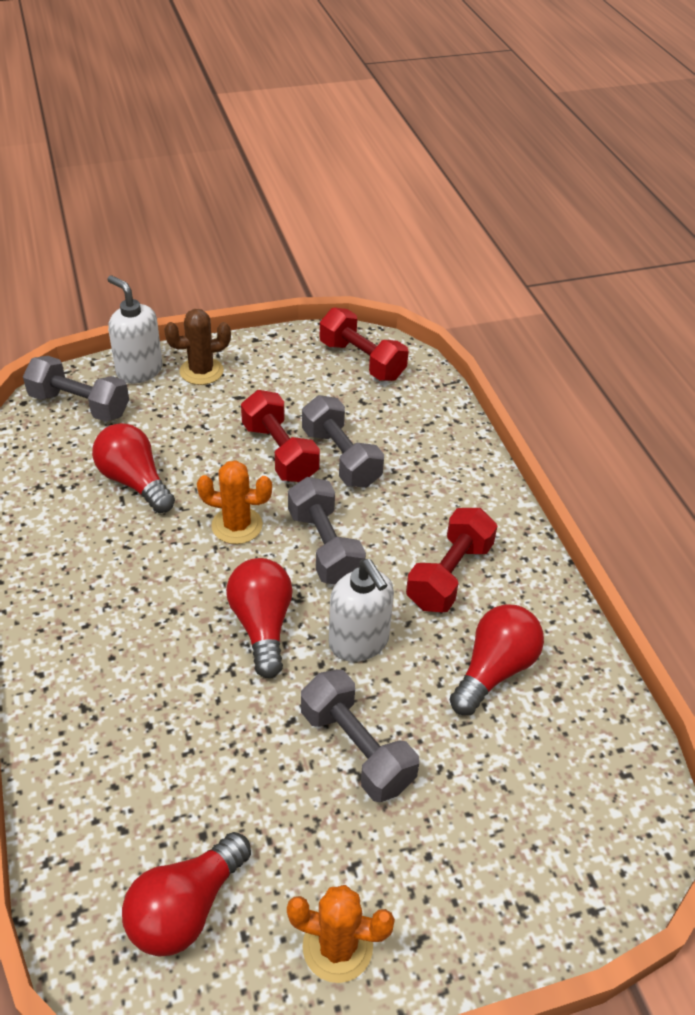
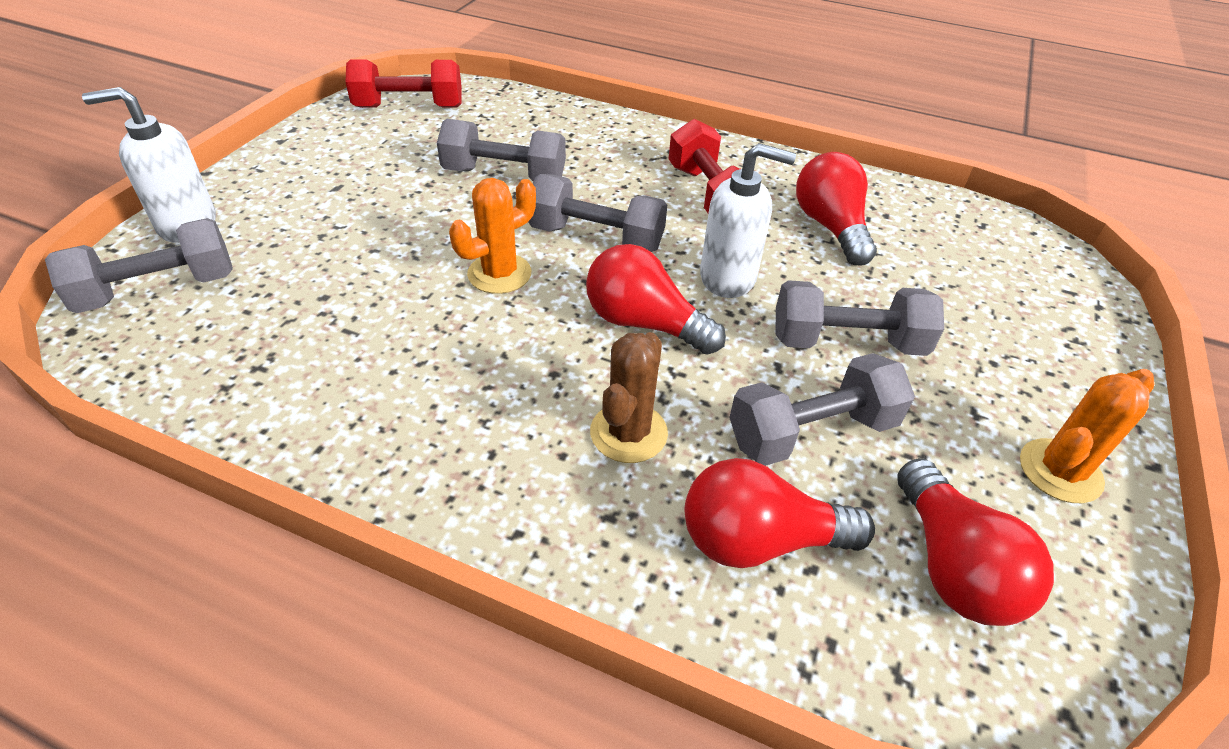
camera: 50 degrees left, 0 degrees up
red light bulb [92,423,175,513] -> red light bulb moved to [685,458,875,568]
brown cactus [164,309,231,385] -> brown cactus moved to [590,332,668,463]
red dumbbell [241,390,320,482] -> none
none -> grey dumbbell [729,353,915,466]

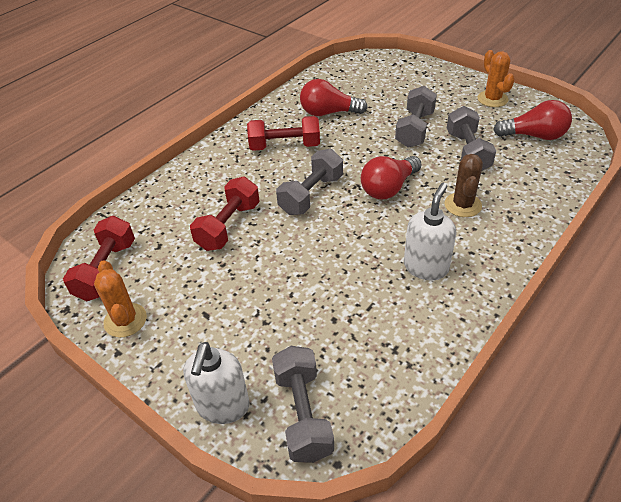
camera: 70 degrees left, 0 degrees up
grey dumbbell [437,119,566,181] -> red dumbbell [190,177,260,251]
orange cactus [449,178,536,294] -> orange cactus moved to [94,260,147,337]
brown cactus [590,332,668,463] -> brown cactus turned 60 degrees clockwise [445,154,483,217]
red light bulb [685,458,875,568] -> none
white soap dispenser [700,143,796,298] -> white soap dispenser moved to [404,182,456,280]

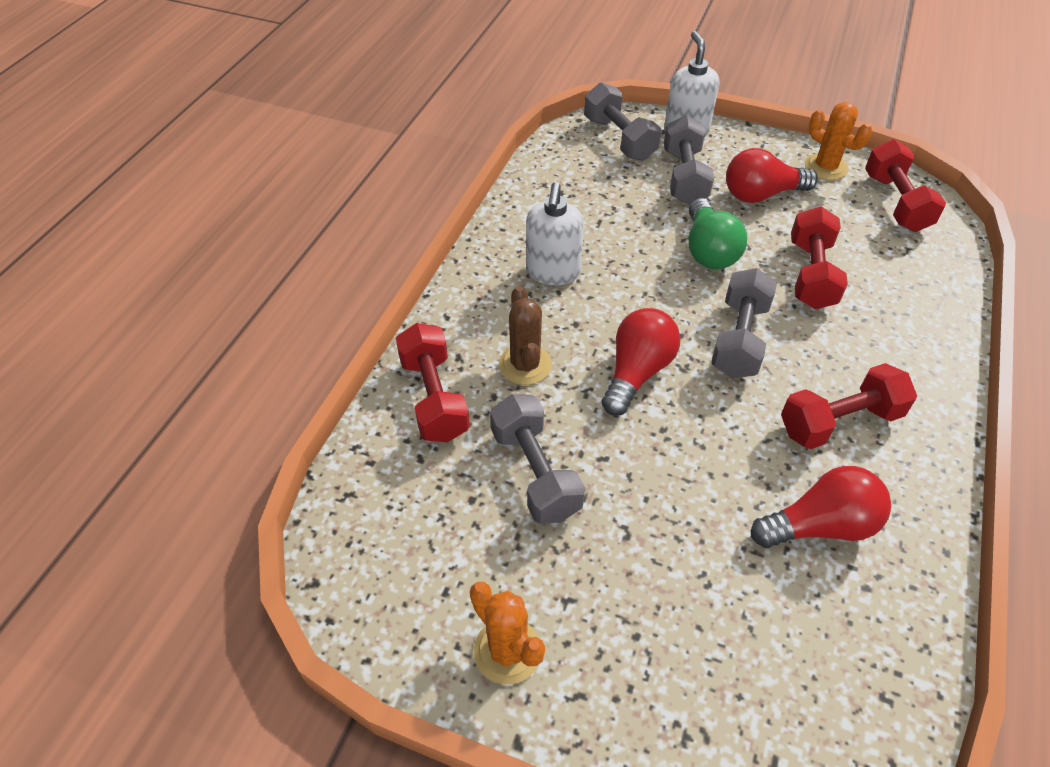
camera: 160 degrees right, 5 degrees up
grey dumbbell [395,86,437,148] -> grey dumbbell moved to [664,115,714,204]
red light bulb [493,100,572,140] -> red light bulb moved to [726,148,818,203]
none -> red dumbbell [396,323,470,442]
none -> green light bulb [689,198,747,269]

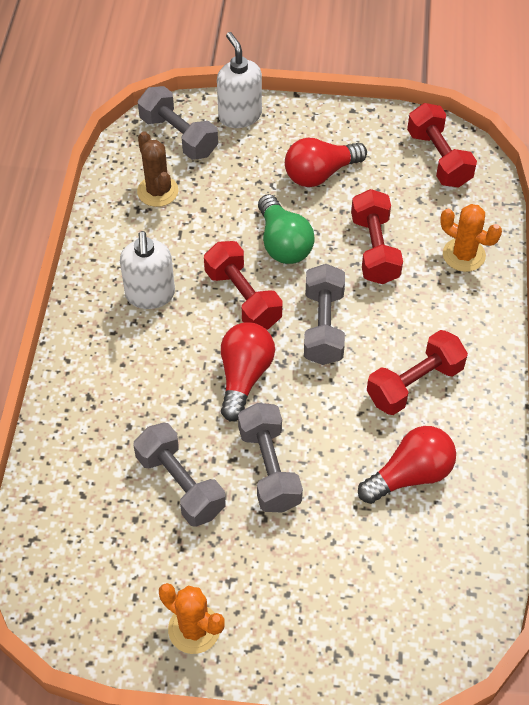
camera: 15 degrees left, 5 degrees up
red dumbbell [396,323,470,442] -> red dumbbell moved to [204,241,282,330]
brown cactus [499,286,552,385] -> brown cactus moved to [137,131,178,207]
grey dumbbell [664,115,714,204] -> grey dumbbell moved to [238,403,303,513]
orange cactus [805,102,872,180] -> orange cactus moved to [440,204,502,272]

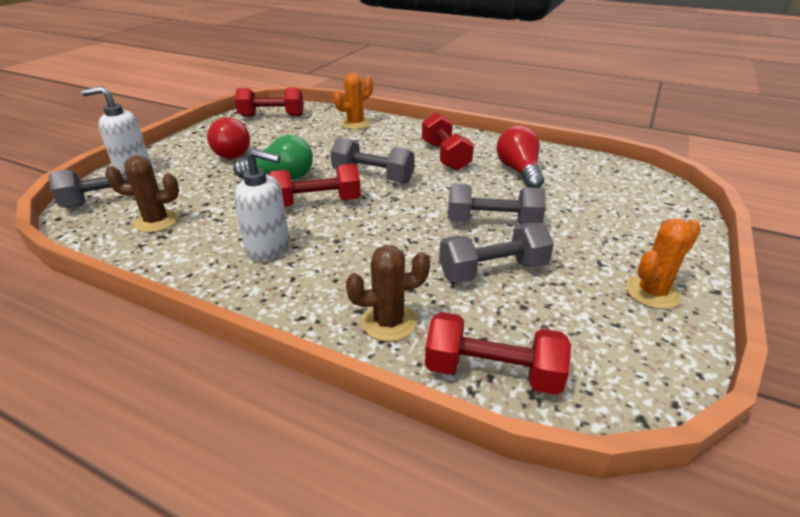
camera: 70 degrees left, 20 degrees down
red light bulb [221,322,275,421] -> none
red dumbbell [351,189,403,284] -> red dumbbell moved to [425,312,571,395]
none -> brown cactus [346,245,430,342]

